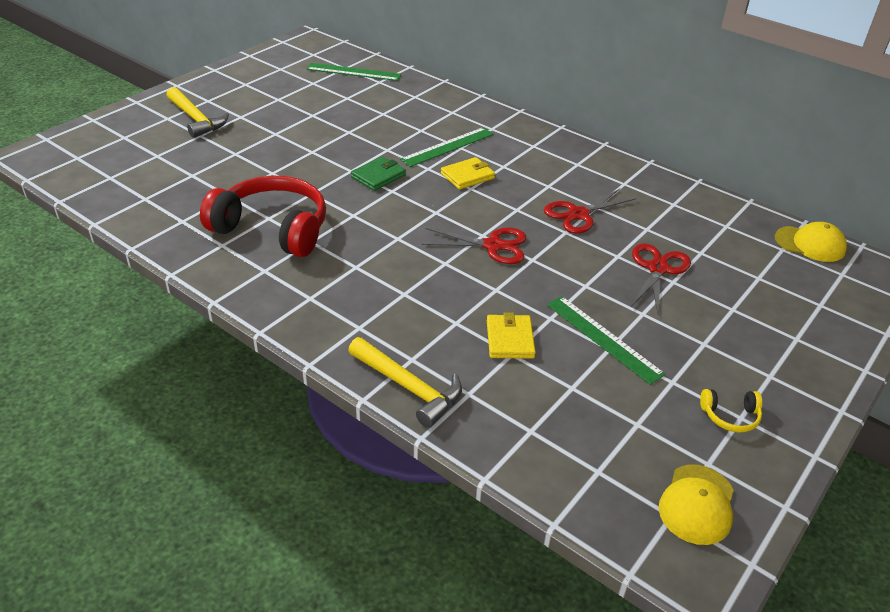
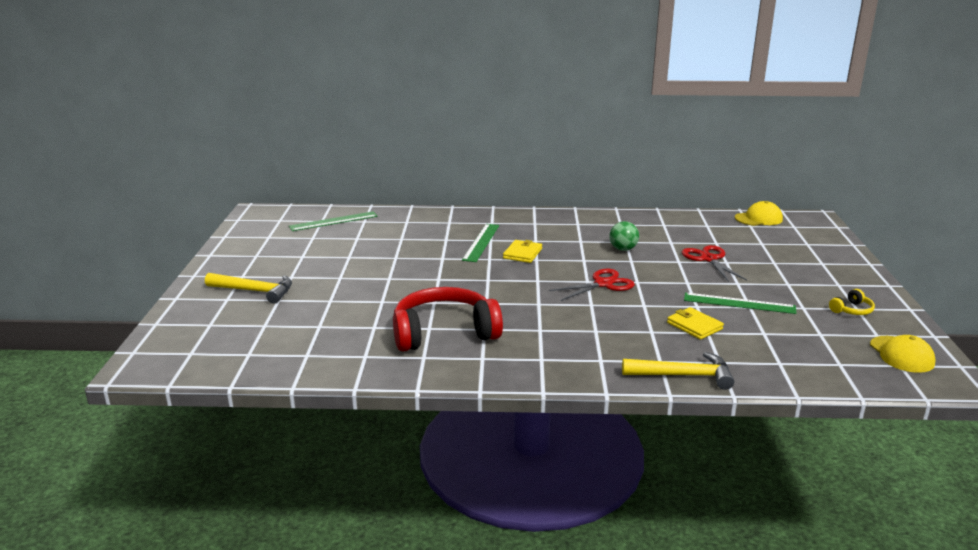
camera: 35 degrees left, 15 degrees down
green wallet [351,156,406,191] -> none
red scissors [544,189,637,234] -> green ball [609,221,639,251]

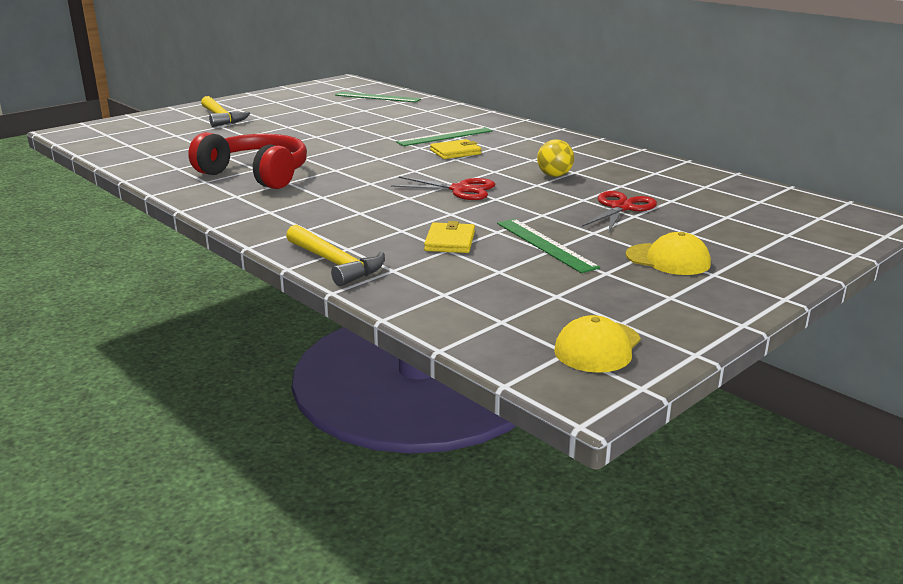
camera: 45 degrees right, 0 degrees up
green ball [609,221,639,251] -> yellow ball [537,139,574,177]
yellow cap [735,201,783,226] -> yellow cap moved to [626,232,711,275]
yellow headphones [829,289,875,315] -> none

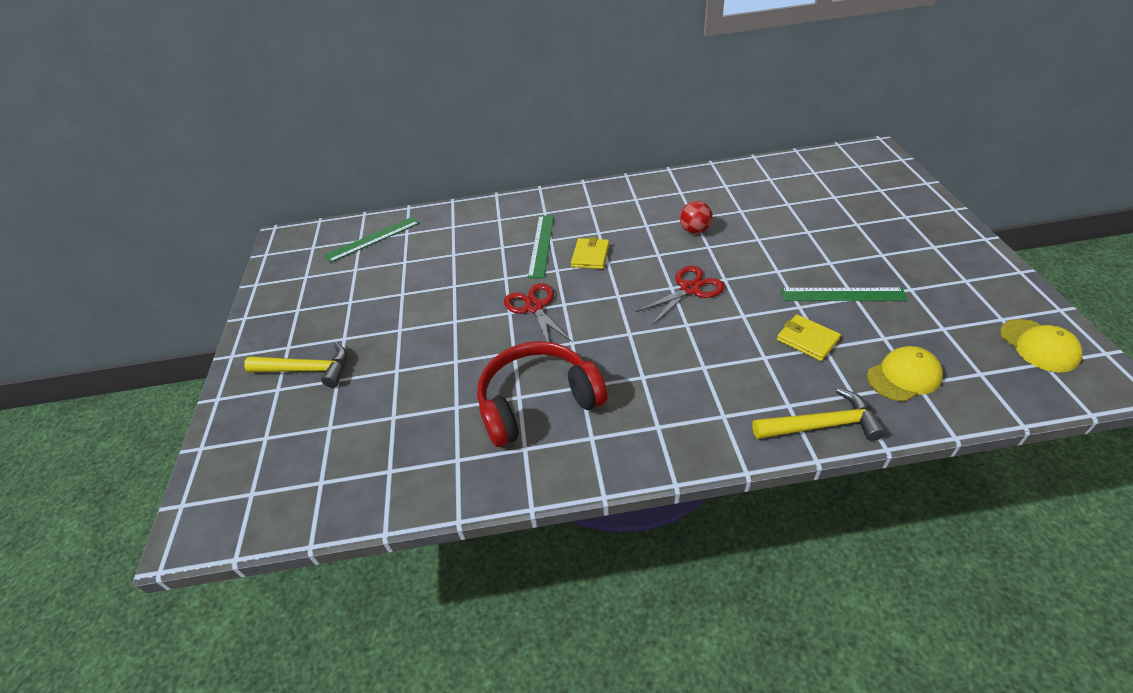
camera: 50 degrees left, 20 degrees up
yellow ball [537,139,574,177] -> red ball [680,201,713,234]
red scissors [582,191,657,233] -> red scissors moved to [504,283,572,342]
yellow cap [626,232,711,275] -> yellow cap moved to [867,346,943,402]

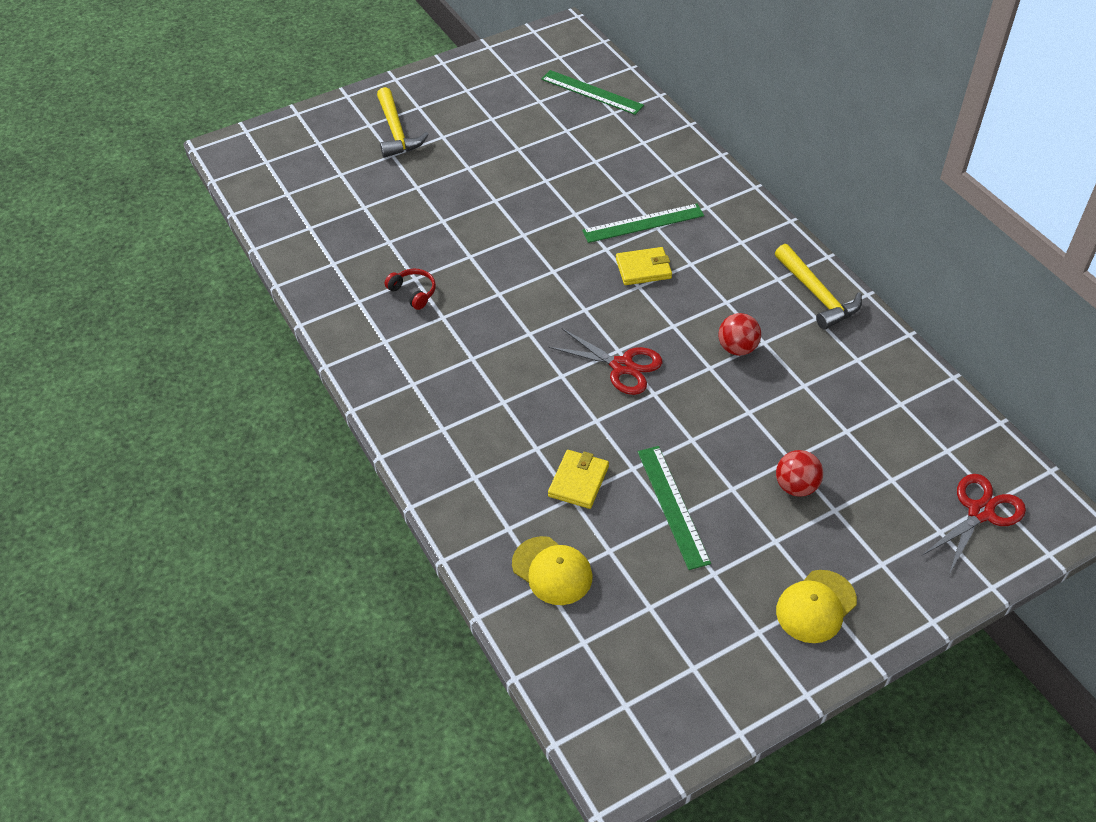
camera: 65 degrees right, 5 degrees up
red headphones [477,341,607,447] -> red headphones [385,269,436,310], size x0.41
red scissors [504,283,572,342] -> red scissors moved to [923,474,1026,574]
yellow hammer [752,388,886,441] -> yellow hammer moved to [775,244,862,330]
yellow cap [1000,319,1082,372] -> yellow cap moved to [776,570,857,643]
none -> red ball [776,450,823,497]

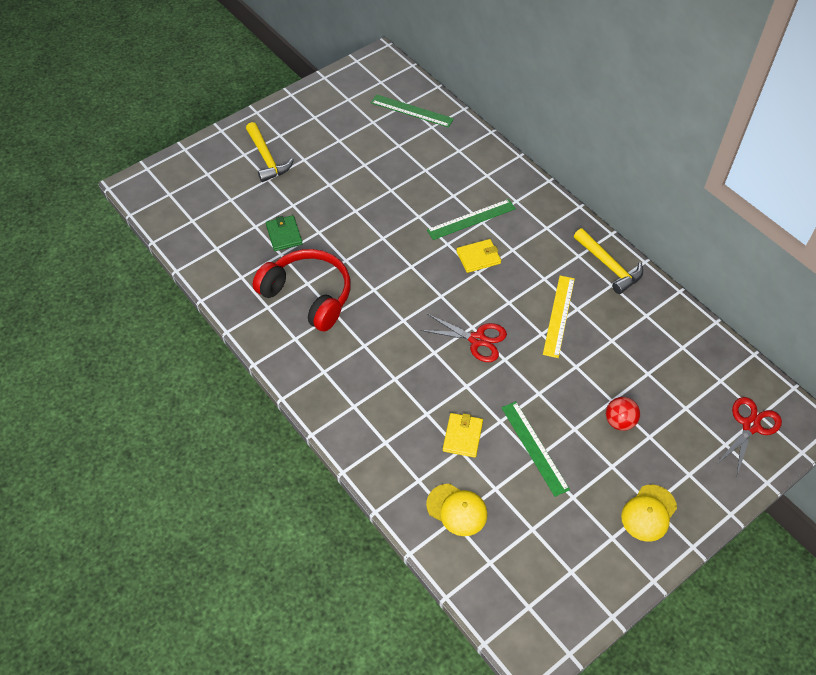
camera: 10 degrees left, 5 degrees up
red headphones [385,269,436,310] -> red headphones [253,249,351,332], size x2.45
red ball [718,313,761,356] -> yellow ruler [543,276,575,358]
none -> green wallet [266,215,303,251]

